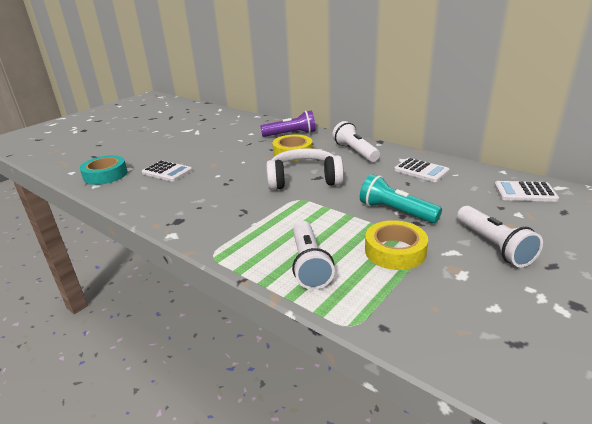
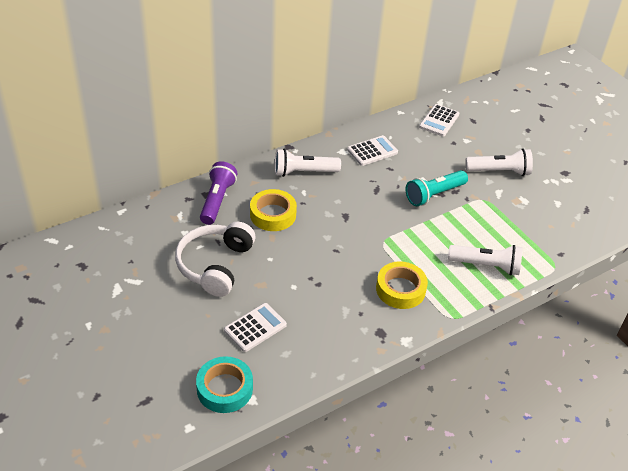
camera: 75 degrees left, 15 degrees up
white headphones [266,148,344,190] -> white headphones moved to [175,222,256,297]
yellow tape [365,220,428,270] -> yellow tape moved to [376,261,428,309]

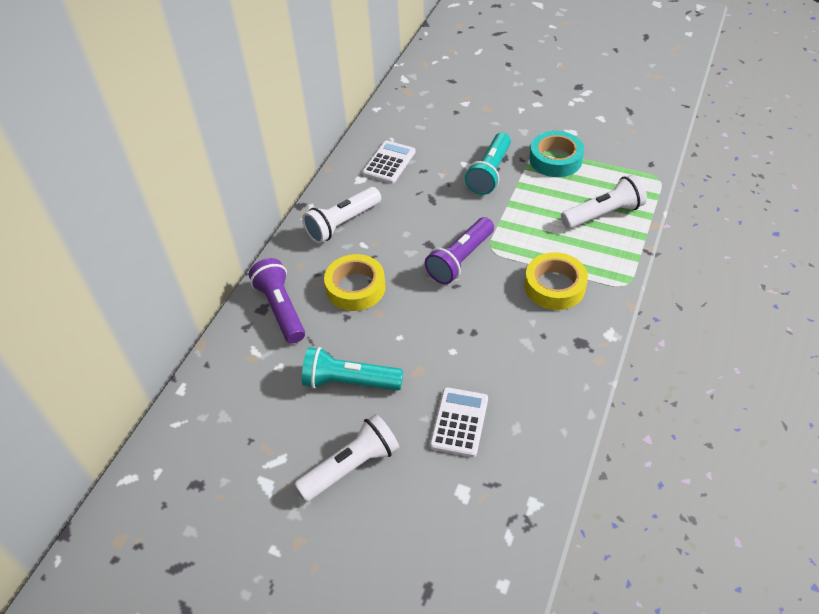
camera: 30 degrees left, 5 degrees up
white headphones [175,222,256,297] -> turquoise flashlight [302,347,403,391]
turquoise tape [196,356,253,413] -> turquoise tape moved to [529,131,584,177]
white calculator [419,104,460,136] -> none
white flashlight [465,148,533,176] -> white flashlight moved to [294,414,399,502]
none -> purple flashlight [425,217,494,284]

